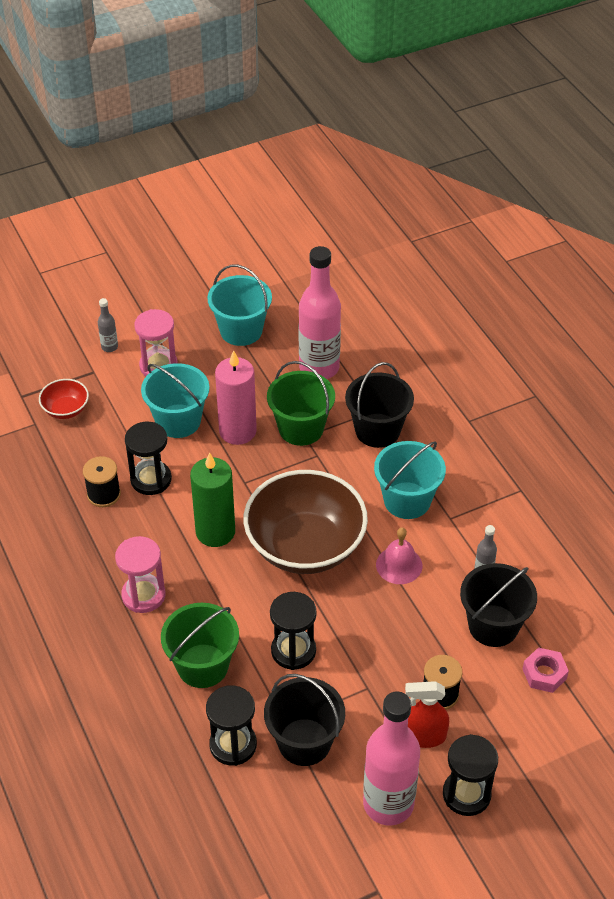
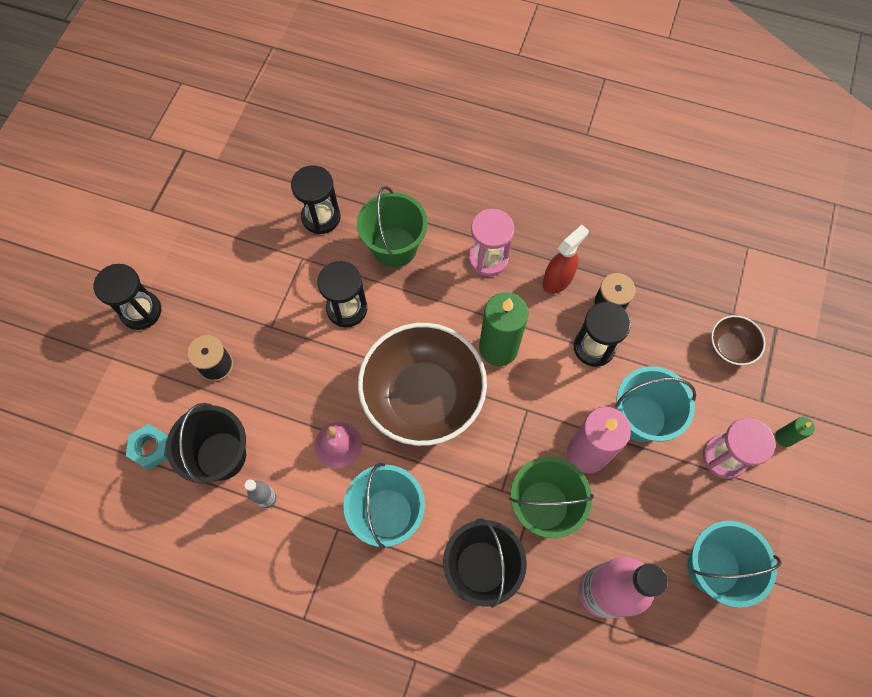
camera: 135 degrees right, 20 degrees up
red bowl [39,379,89,419] -> brown bowl [711,315,765,365]
grey bottle [98,298,118,352] -> green candle [775,417,815,447]
black bucket [264,674,345,766] -> none
pink bottle [363,691,420,825] -> none
red spray bottle [405,681,449,748] -> red spray bottle moved to [543,225,589,294]
pink nut [523,647,569,693] -> turquoise nut [126,424,168,470]

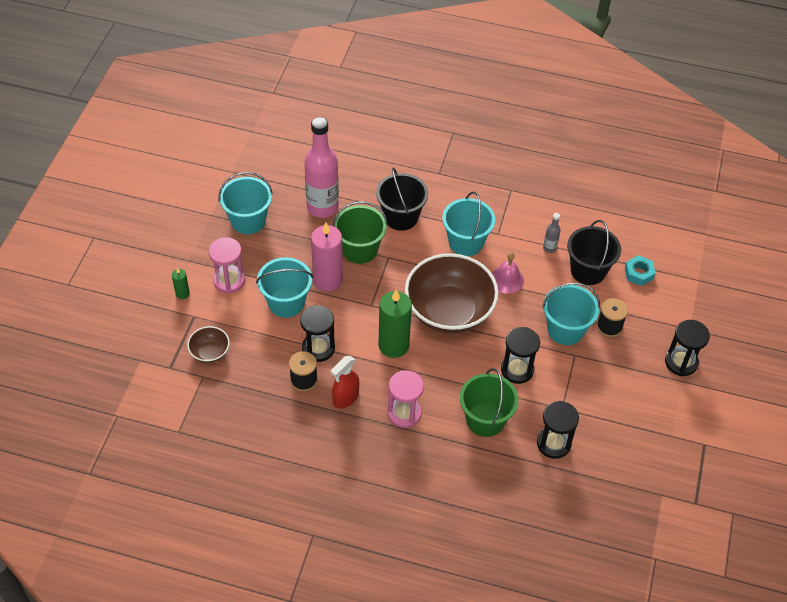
camera: 175 degrees right, 15 degrees down
none -> turquoise bucket [542,282,600,345]

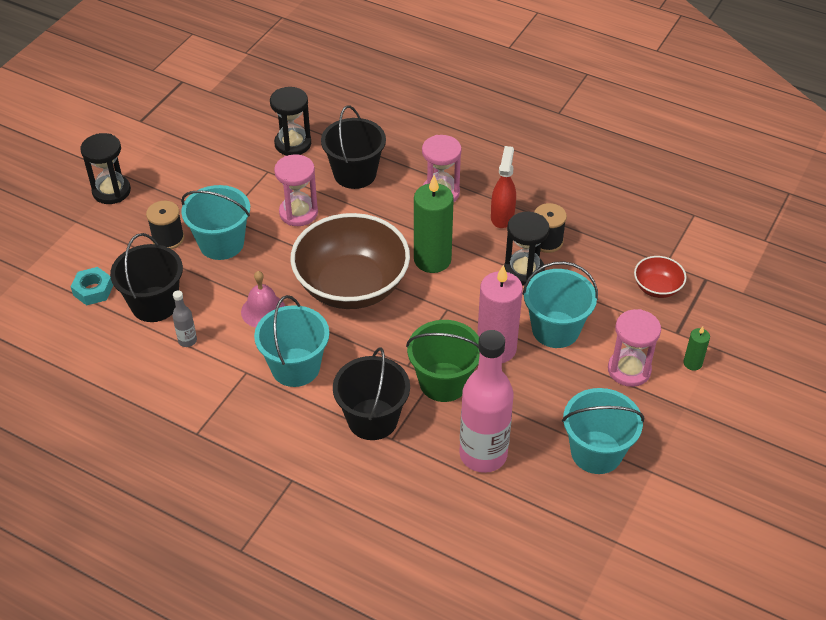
camera: 165 degrees left, 5 degrees down
brown bowl [187,326,230,363] -> red bowl [634,256,686,298]
red spray bottle [331,356,359,409] -> red spray bottle turned 45 degrees counterclockwise [491,146,516,228]
green bucket [460,368,519,437] -> black bucket [321,106,386,189]
black hourglass [501,327,540,384] -> pink hourglass [274,154,318,226]

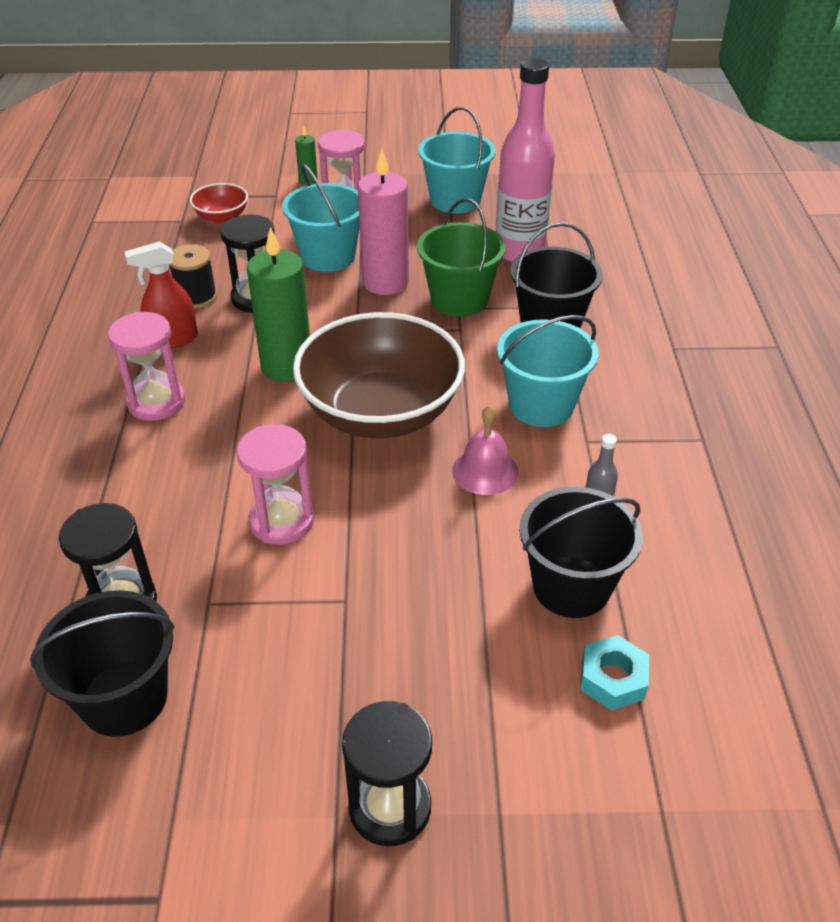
camera: 120 degrees left, 5 degrees down
black spool [146,201,184,249] -> none
turquoise bucket [181,185,250,260] -> none
black bucket [321,106,386,189] -> black bucket moved to [30,590,175,737]

